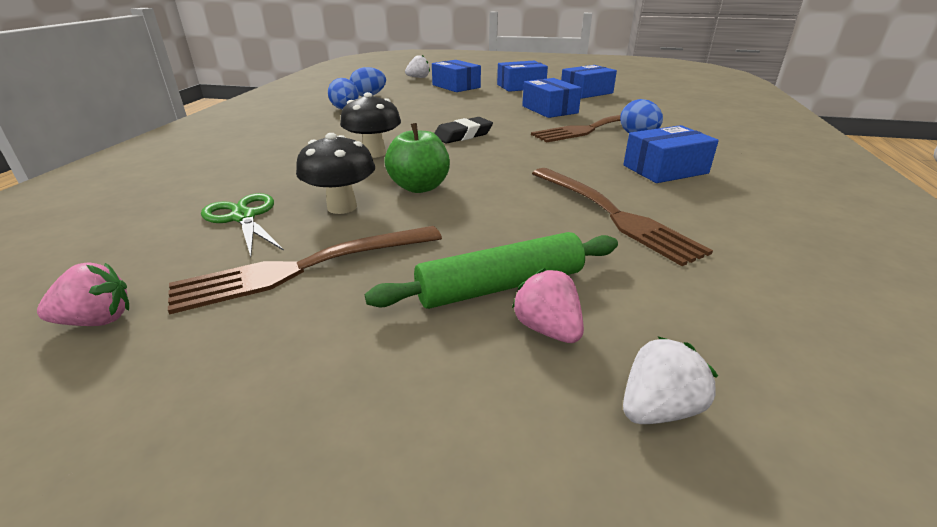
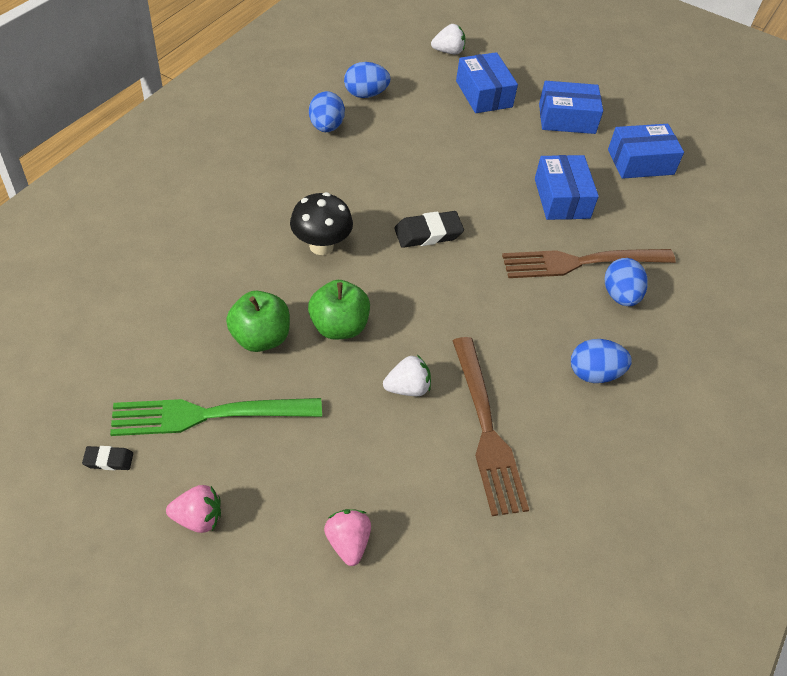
camera: 15 degrees right, 20 degrees up
pink strawberry [37,263,129,326] -> pink strawberry moved to [166,485,221,533]
brown fork [168,226,442,315] -> green fork [110,398,322,436]
green scissors [201,193,284,257] -> none
black mushroom [296,133,375,214] -> green apple [226,291,290,352]
green rolling pin [365,232,618,309] -> none
blue box [623,125,719,183] -> blue egg [571,339,632,383]
white strawberry [623,337,718,424] -> white strawberry moved to [383,355,431,396]
none -> black eraser [82,446,133,470]

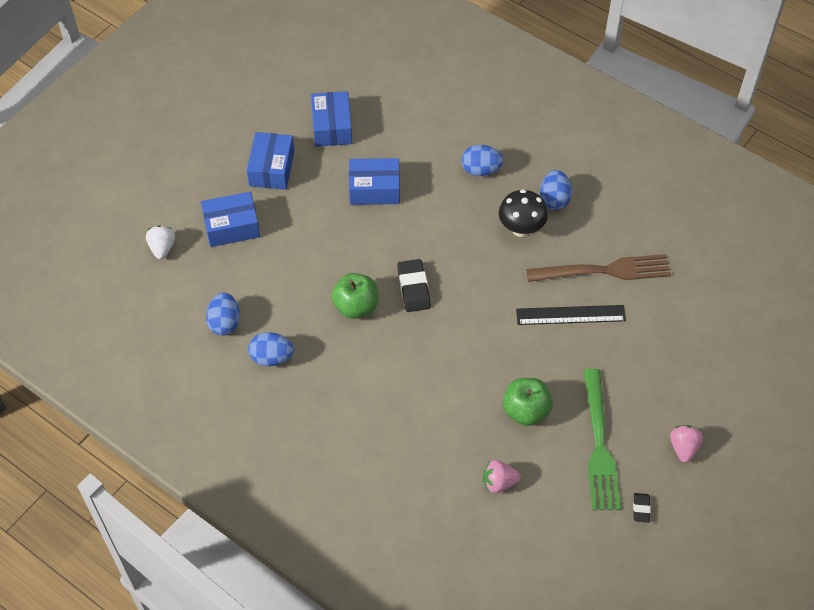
camera: 80 degrees left, 5 degrees up
black mushroom [290,192,353,255] -> black mushroom moved to [499,189,548,237]
green apple [308,280,370,339] -> green apple moved to [331,273,378,319]
pink strawberry [324,509,371,566] -> pink strawberry moved to [483,460,521,493]
white strawberry [383,355,431,396] -> black ruler [516,305,626,325]
brown fork [502,249,676,278] -> none

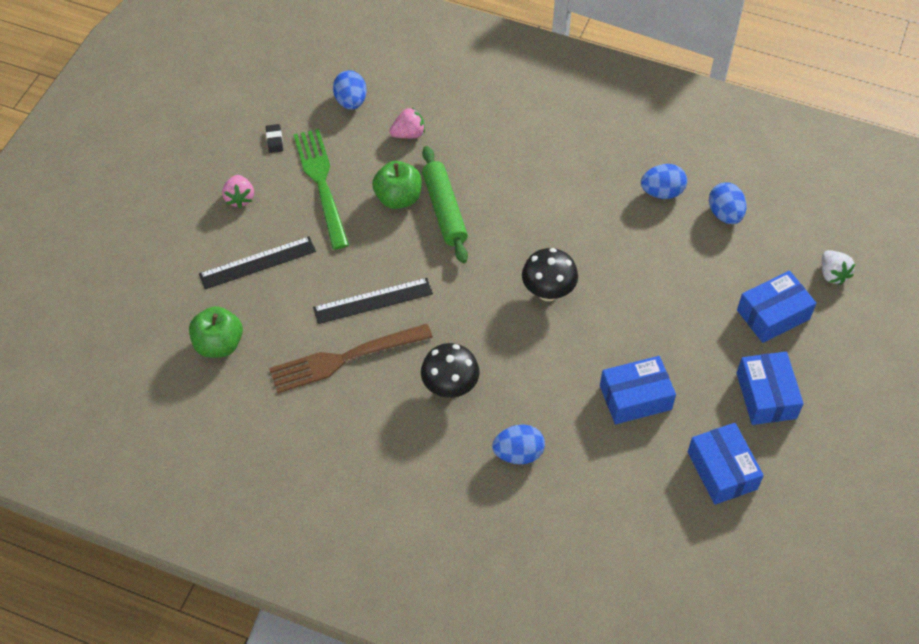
camera: 165 degrees right, 0 degrees up
green apple [331,273,378,319] -> green apple moved to [189,306,243,358]
black eraser [397,259,431,312] -> black mushroom [522,248,578,301]
blue egg [540,170,572,210] -> blue egg moved to [333,70,367,110]
none -> black ruler [199,236,316,289]
none -> green rolling pin [422,146,468,263]

